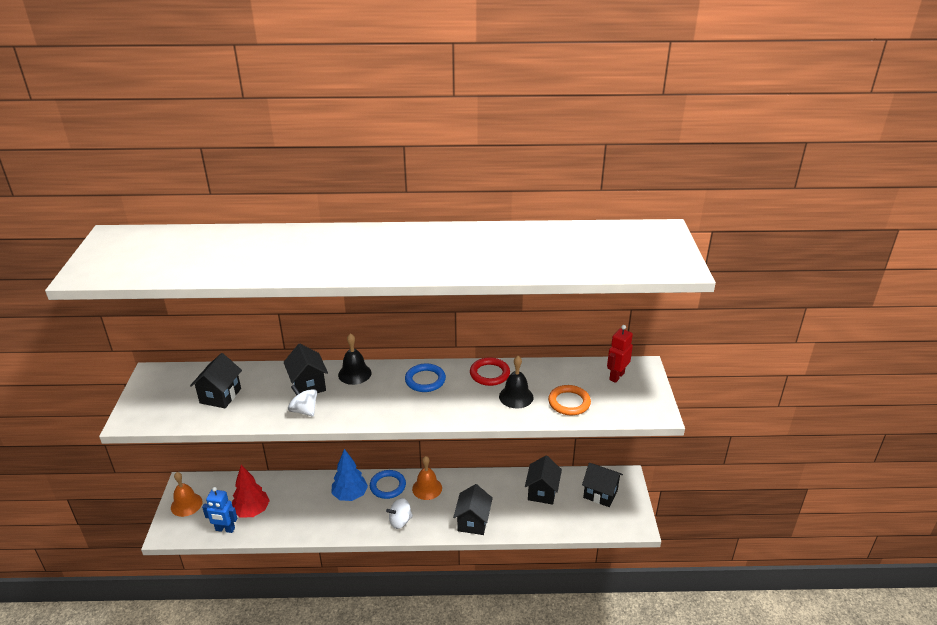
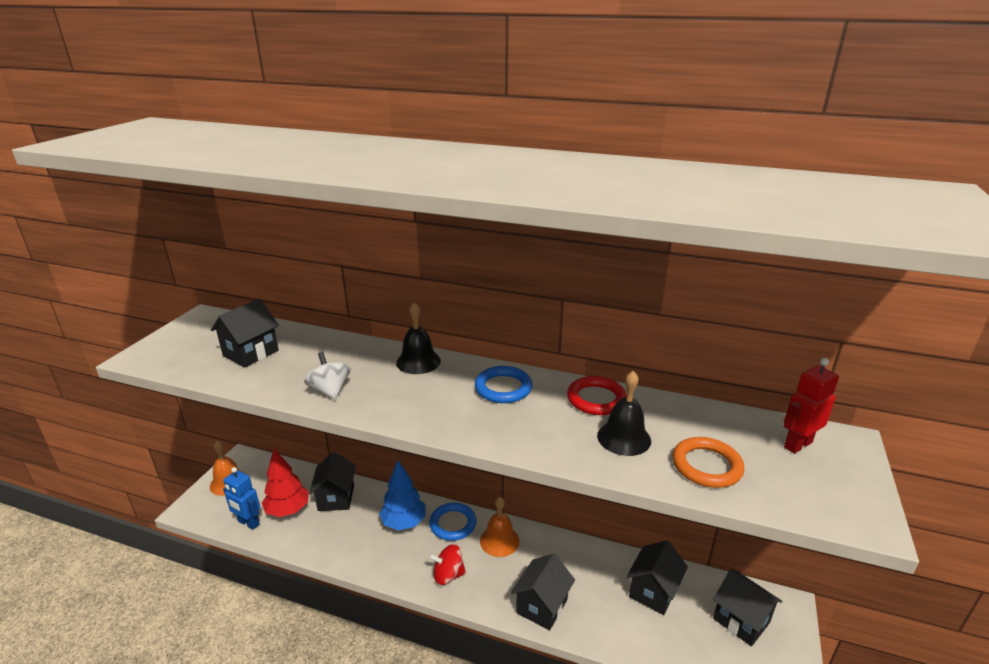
camera: 20 degrees right, 5 degrees down
black house [283,344,328,393] -> black house moved to [309,452,356,511]
white spinning top [386,498,413,529] -> red spinning top [428,544,466,585]

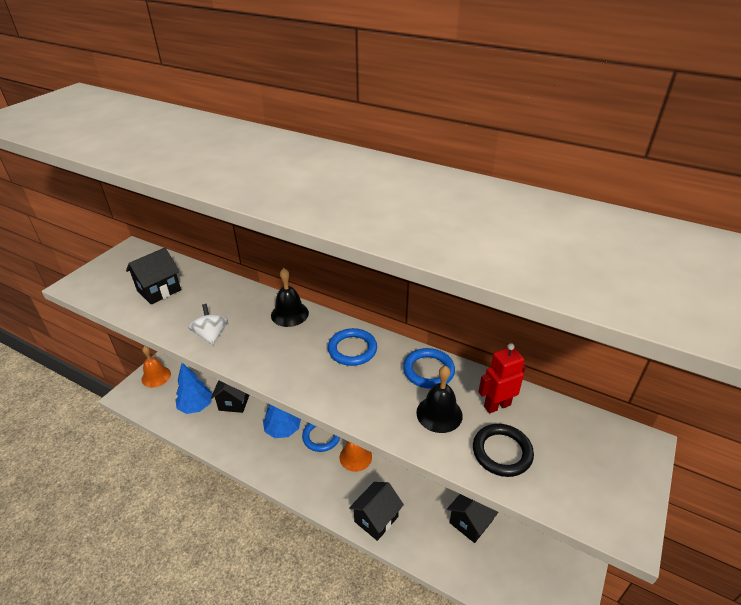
camera: 10 degrees right, 10 degrees up
blue robot [223,467,260,530] -> none
red tree [262,449,309,517] -> blue tree [176,363,212,414]
red spinning top [428,544,466,585] -> none
red ring [567,376,627,415] -> blue ring [403,348,455,389]
orange ring [673,437,744,488] -> black ring [473,424,534,477]
black house [713,569,782,647] -> none
red robot [783,358,839,454] -> red robot moved to [478,343,526,413]

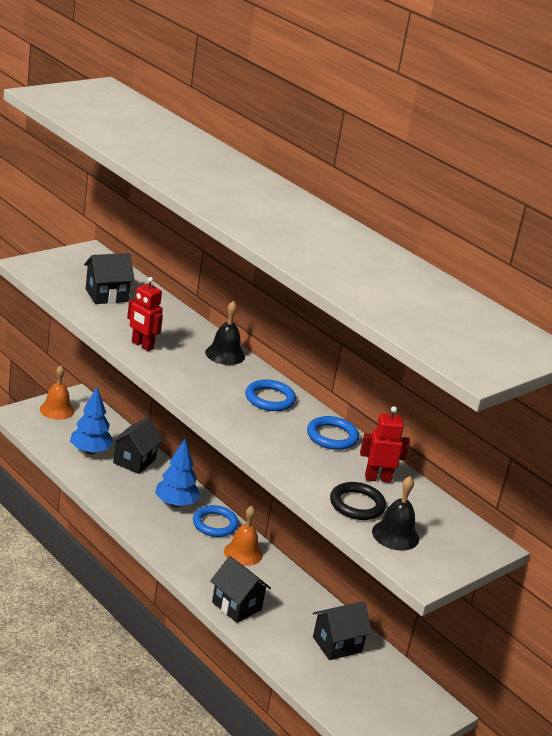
camera: 15 degrees right, 10 degrees down
white spinning top [189,304,228,345] -> red robot [127,277,163,351]
black house [349,482,404,541] -> black house turned 75 degrees clockwise [210,556,271,623]
black bell [416,366,463,433] -> black bell moved to [372,476,419,550]

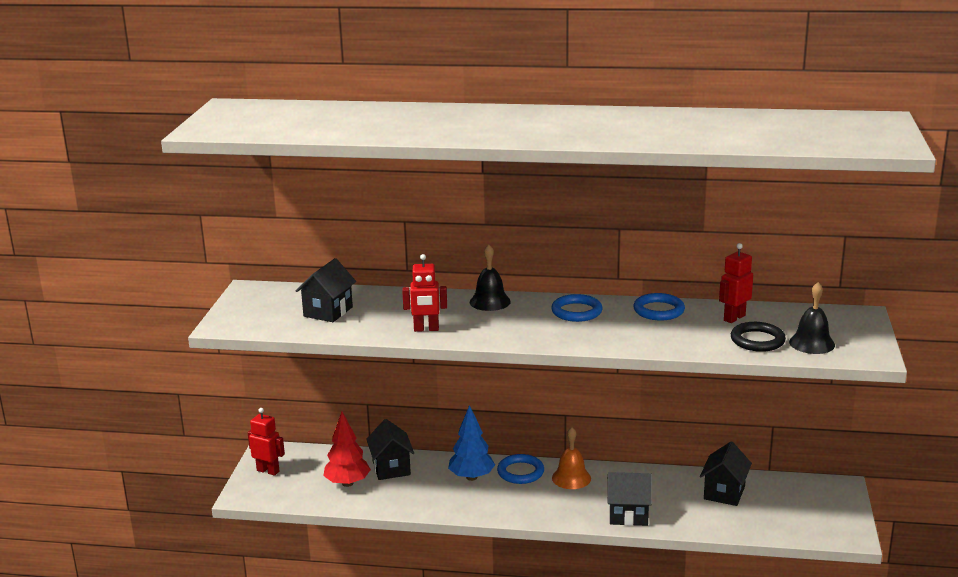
camera: 35 degrees left, 5 degrees down
orange bell [40,365,75,420] -> red robot [248,408,285,476]
blue tree [70,387,114,455] -> red tree [323,412,371,487]

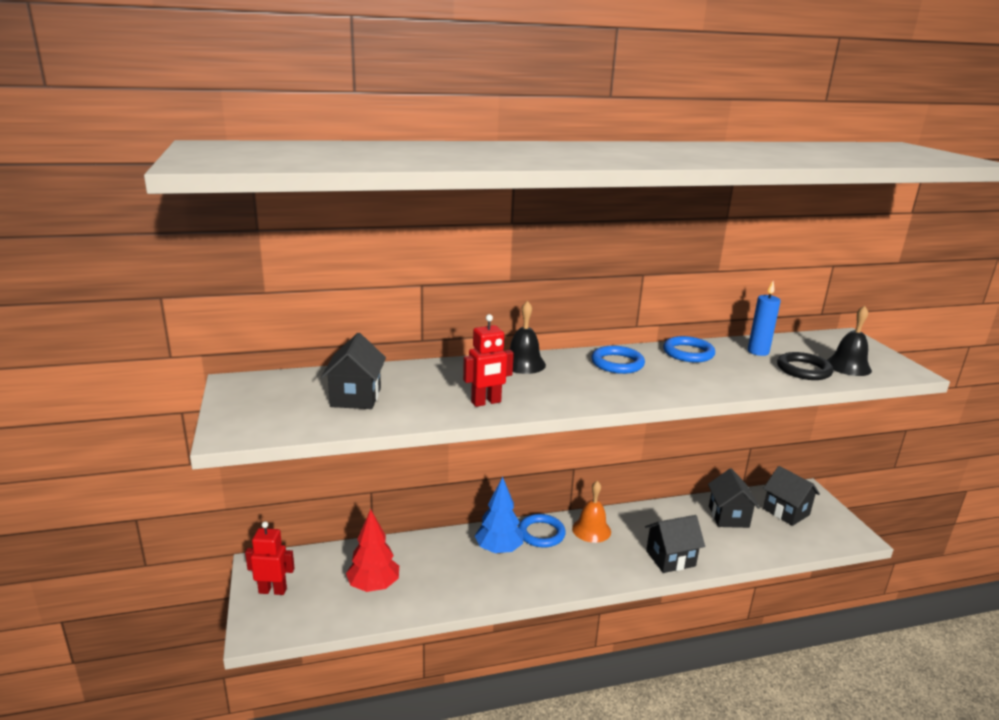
camera: 25 degrees left, 0 degrees up
black house [366,419,414,480] -> black house moved to [763,466,820,526]
red robot [719,243,753,323] -> blue candle [748,281,781,356]

